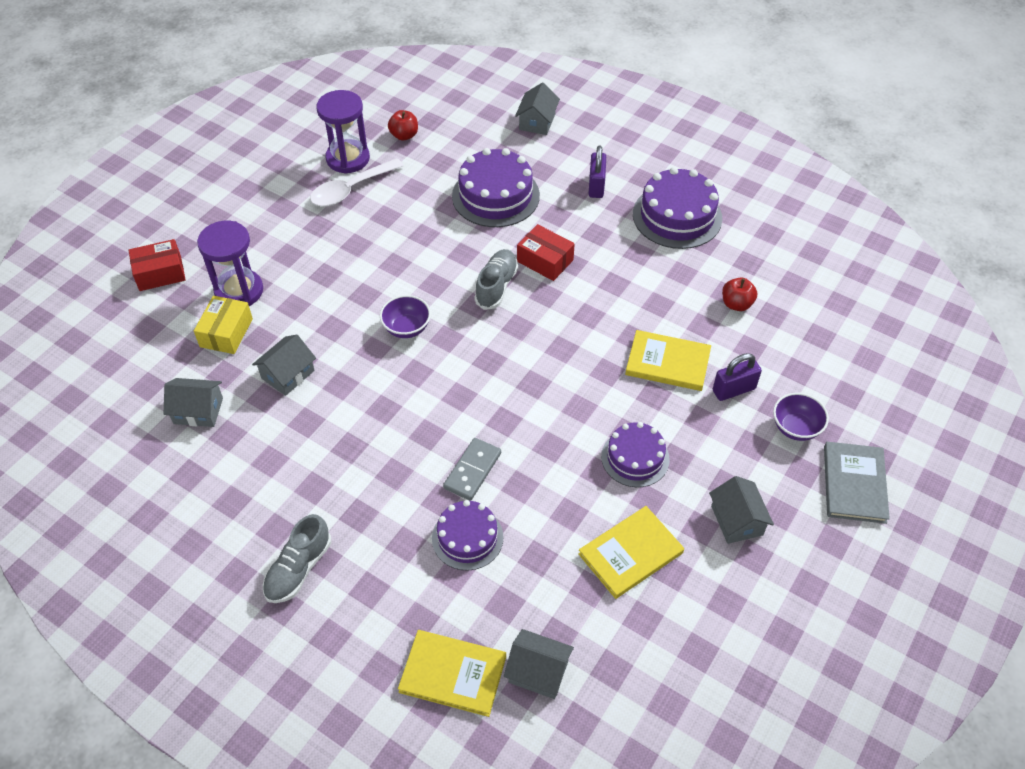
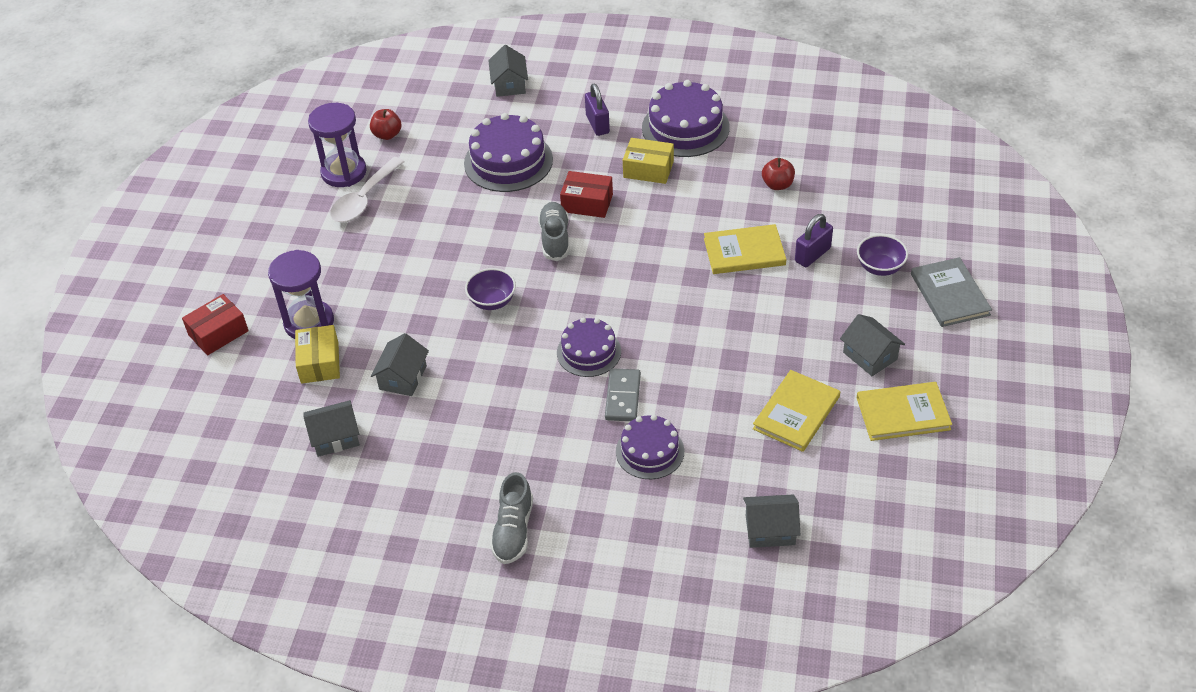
camera: 20 degrees left, 5 degrees down
yellow book [398,630,506,717] -> yellow book moved to [857,382,952,441]
purple cake [601,422,670,487] -> purple cake moved to [557,318,621,377]
none -> yellow box [623,138,674,184]

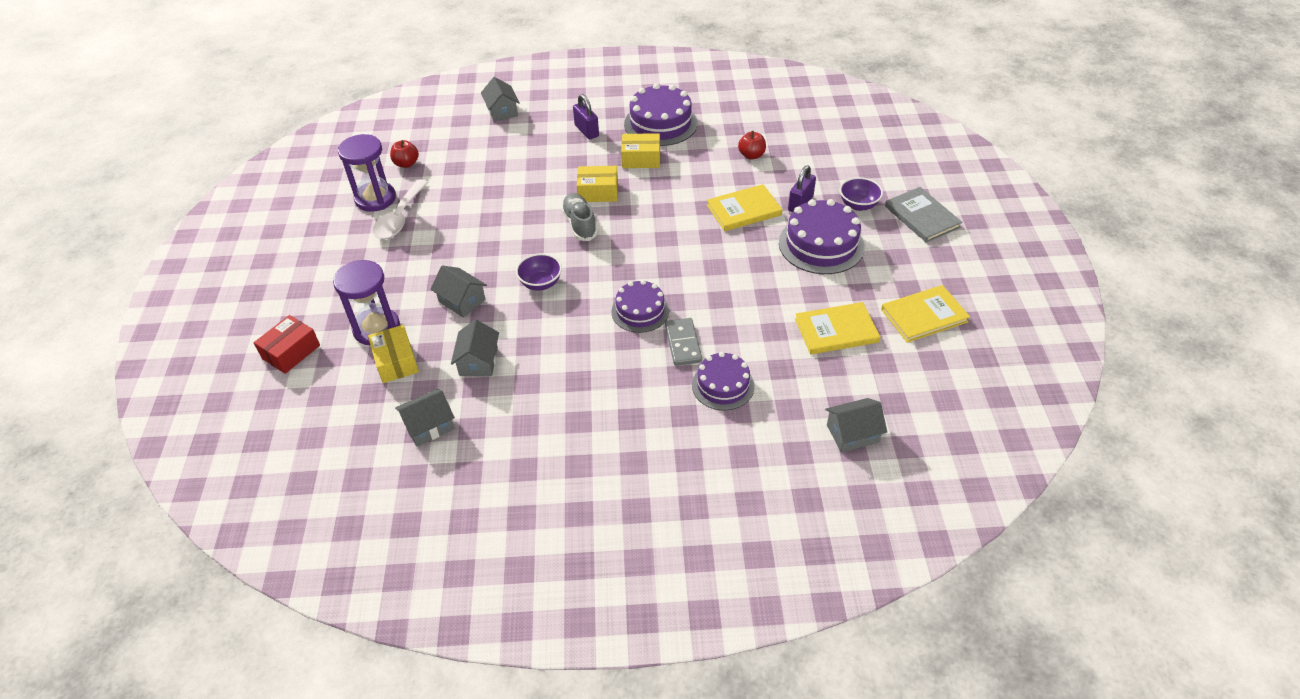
camera: 15 degrees left, 0 degrees up
purple cake [464,113,553,192] -> purple cake moved to [779,199,865,274]
grey shoe [490,472,533,564] -> none
red box [560,171,613,218] -> yellow box [577,166,618,202]
yellow book [753,370,840,452] -> yellow book turned 60 degrees clockwise [795,302,880,354]
grey house [840,314,905,376] -> grey house moved to [430,266,487,317]

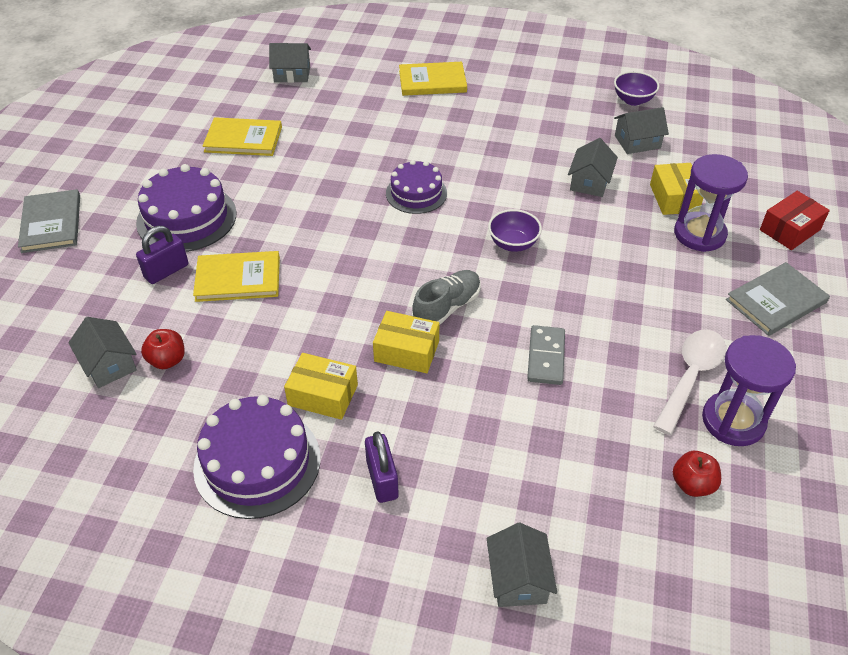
camera: 165 degrees left, 0 degrees up
grey house [430,266,487,317] -> grey house moved to [68,317,137,388]
grey shoe [561,193,598,241] -> grey shoe turned 135 degrees counterclockwise [412,270,481,325]
grey domino [665,318,702,366] -> grey domino moved to [527,325,565,385]
purple cake [692,352,755,410] -> none
purple bowl [840,177,883,211] -> purple bowl moved to [614,71,659,106]
yellow book [881,285,970,343] -> yellow book moved to [399,62,467,96]
none -> grey book [726,262,830,336]

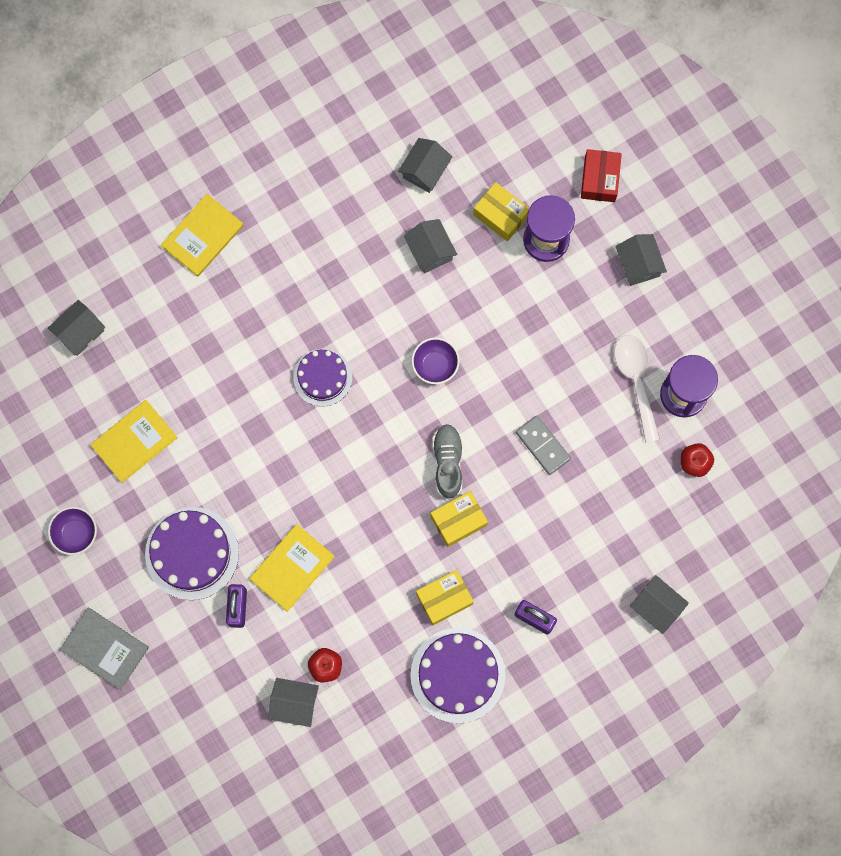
camera: 45 degrees left, 30 degrees up
purple bowl [614,71,659,106] -> purple bowl moved to [48,507,97,555]
grey book [726,262,830,336] -> grey house [616,234,667,286]

